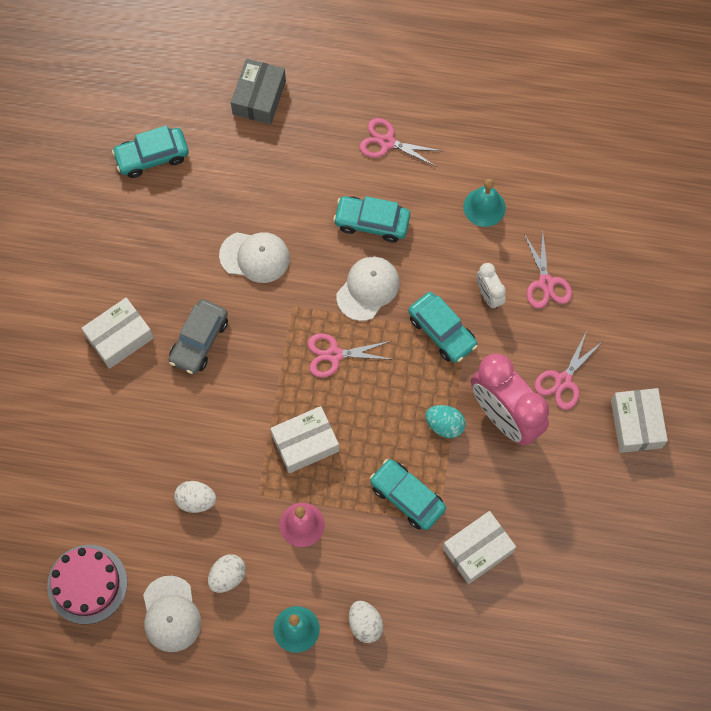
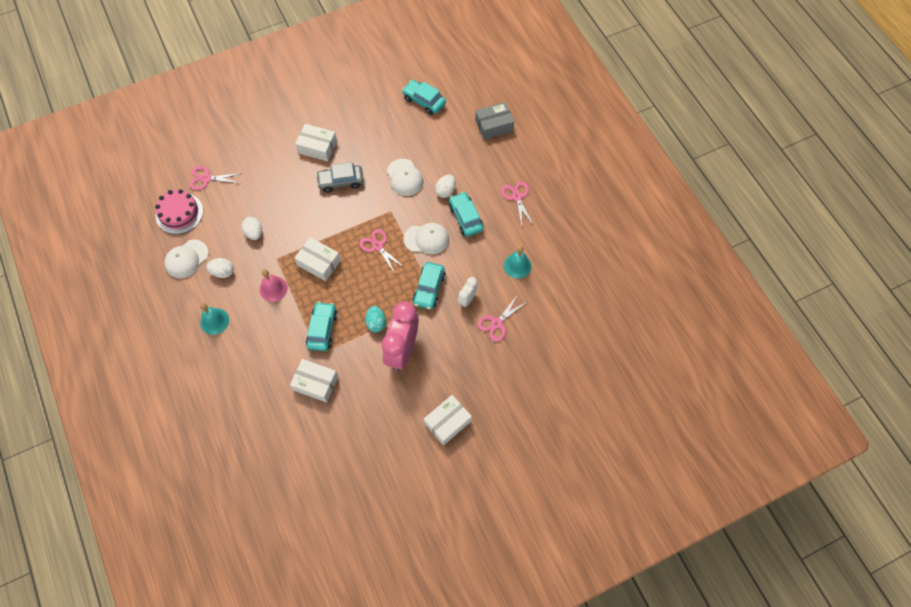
camera: 55 degrees right, 5 degrees down
white egg [349,601,383,643] -> white egg moved to [435,175,456,198]
pink scissors [534,333,603,410] -> pink scissors moved to [189,166,242,190]

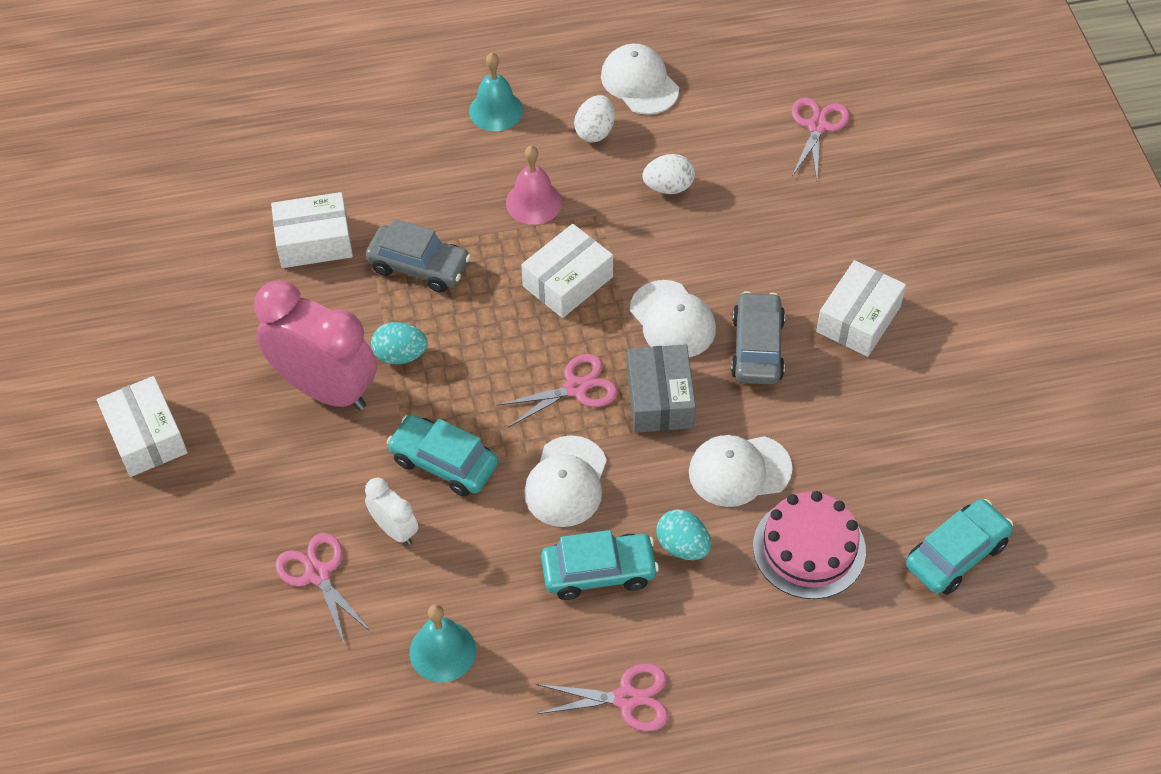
camera: 105 degrees right, 10 degrees down
pink cake [155,189,203,234] -> pink cake moved to [753,491,866,599]
white box [290,359,338,403] -> white box turned 45 degrees clockwise [271,192,353,268]
turquoise car [306,302,337,351] -> grey car [366,219,471,293]
white egg [435,175,456,198] -> turquoise egg [656,509,711,560]
grey box [475,102,514,140] -> grey box moved to [627,344,696,433]
none -> white cap [630,280,716,358]

